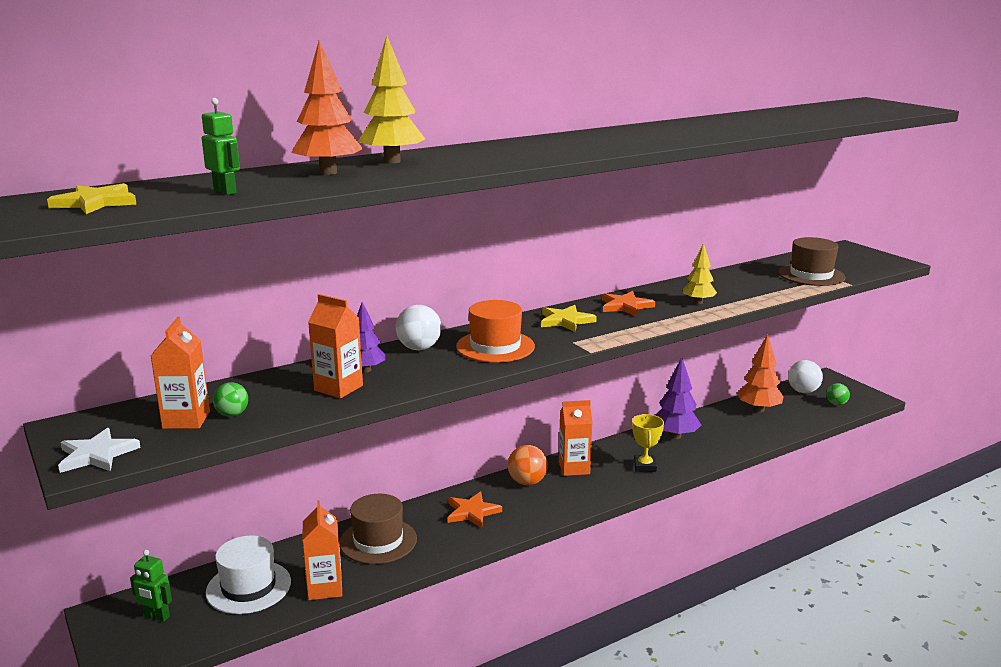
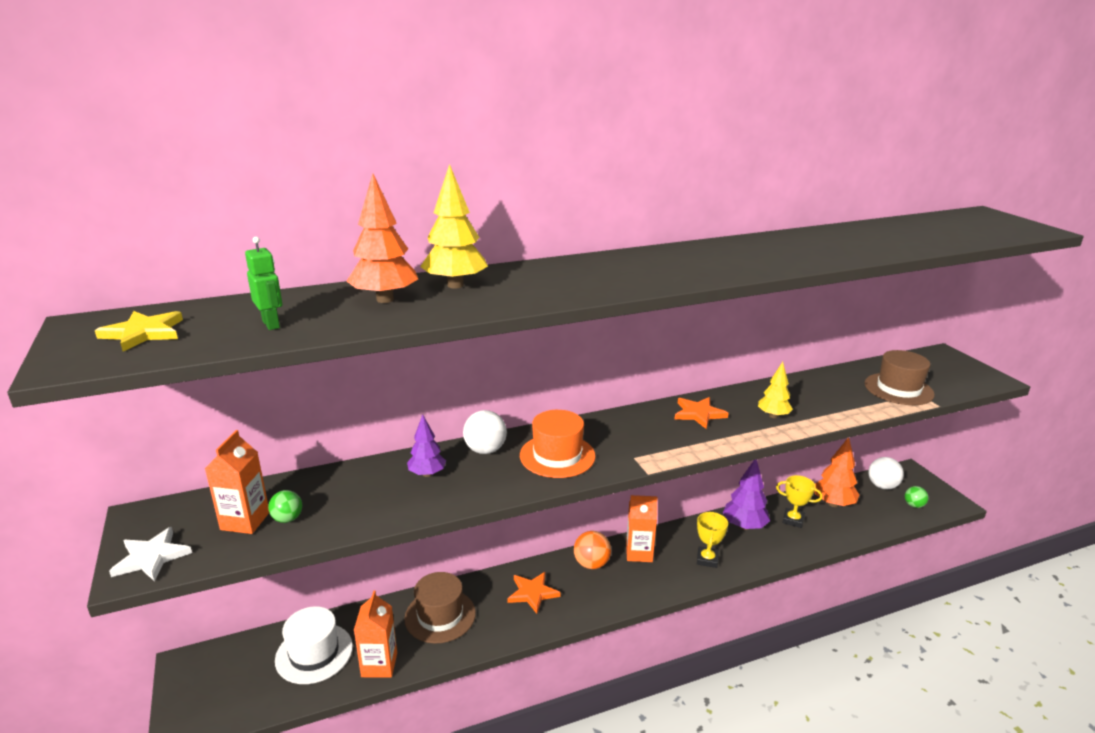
camera: 10 degrees right, 5 degrees up
green robot [130,550,172,622] -> none
orange carton [308,294,363,398] -> none
yellow star [541,305,597,332] -> none
none -> yellow trophy [776,475,822,528]

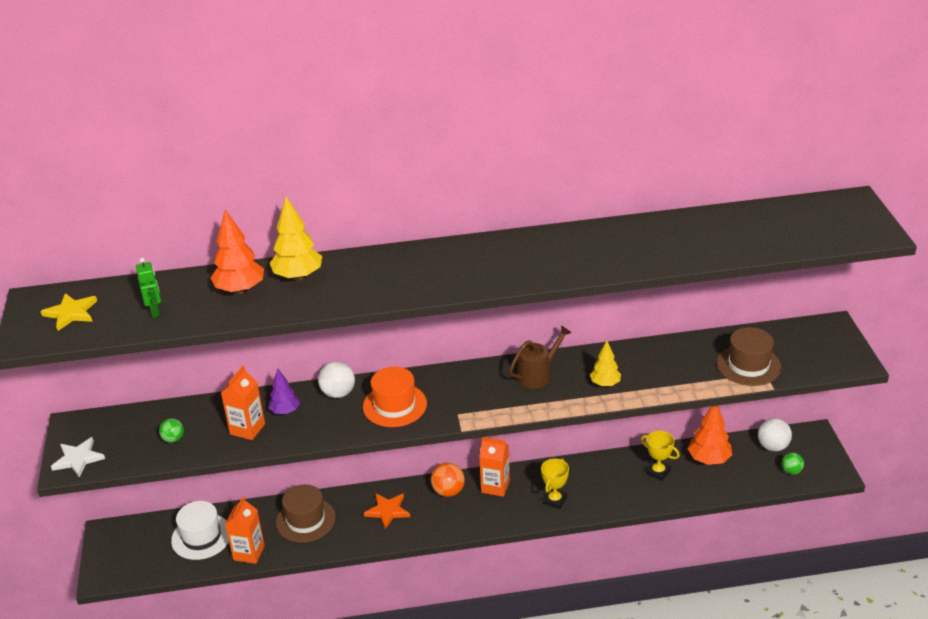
camera: 15 degrees right, 10 degrees up
orange carton [205,430,269,534] -> orange carton moved to [221,366,265,440]
orange star [674,397,729,429] -> brown watering can [509,325,572,389]
purple tree [723,459,770,530] -> none

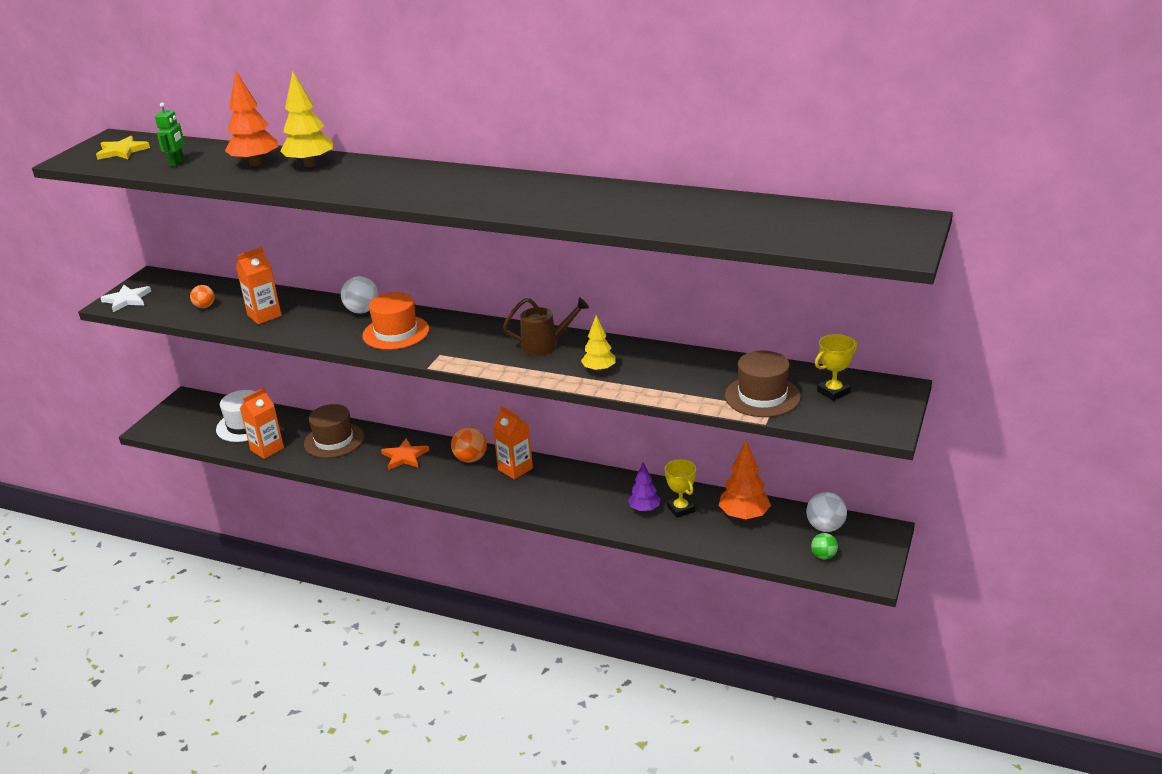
camera: 30 degrees right, 5 degrees down
green ball [159,418,184,443] -> orange ball [190,285,214,308]
purple tree [269,369,300,414] -> purple tree moved to [628,462,660,512]
yellow trophy [541,459,569,509] -> yellow trophy moved to [815,334,857,401]

